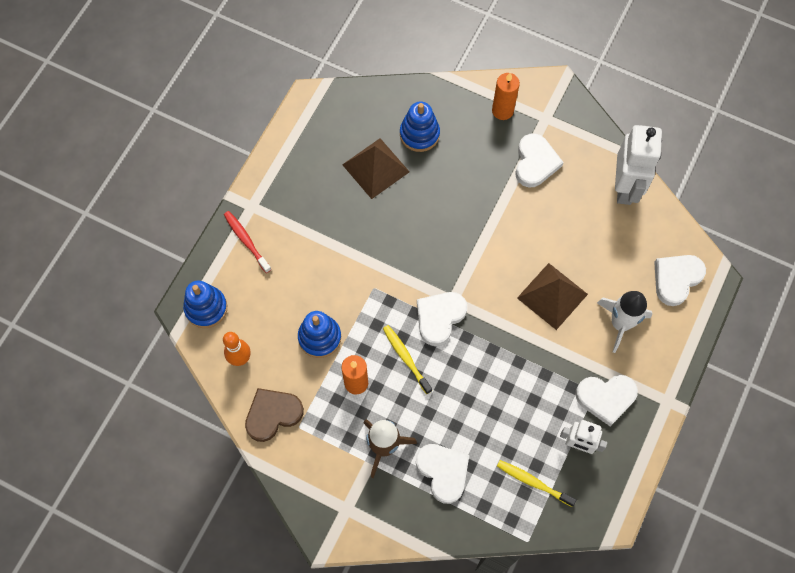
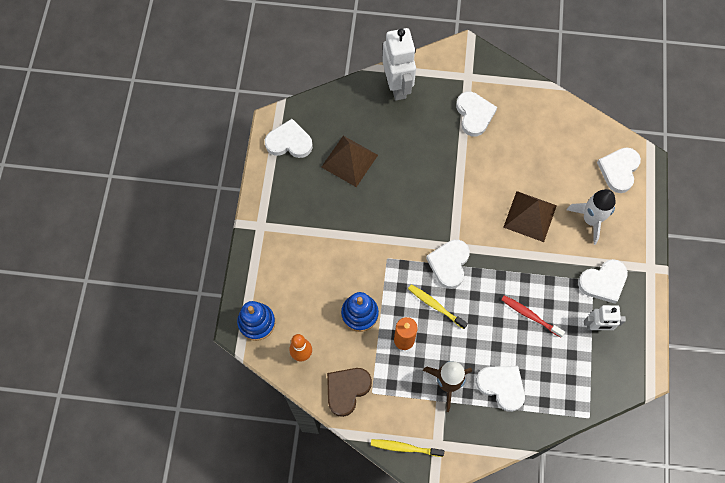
camera: 20 degrees left, 0 degrees up
red toothbrush [224,211,271,273] -> red toothbrush moved to [501,295,565,338]
blue stacking toy [400,102,440,152] -> none
orange candle [492,73,520,120] -> none
yellow toothbrush [497,460,576,507] -> yellow toothbrush moved to [371,439,444,457]
white robot [615,125,662,205] -> white robot moved to [382,28,416,100]
none -> white heart [265,119,313,158]

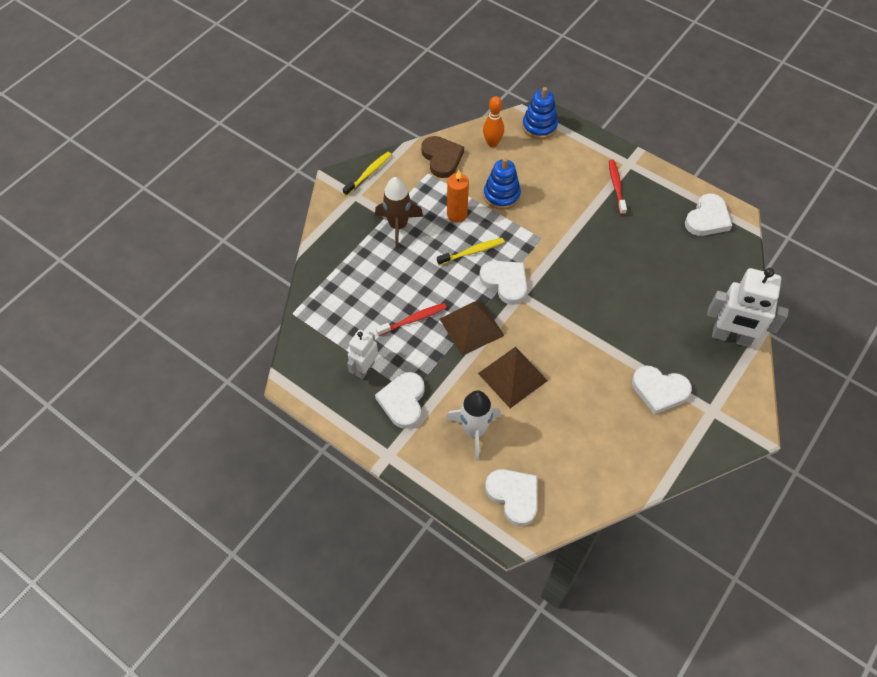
camera: 120 degrees right, 10 degrees down
brown pyramid [321,136,378,187] -> brown pyramid moved to [440,300,505,356]
white heart [476,366,525,412] -> none
none -> red toothbrush [609,159,627,215]

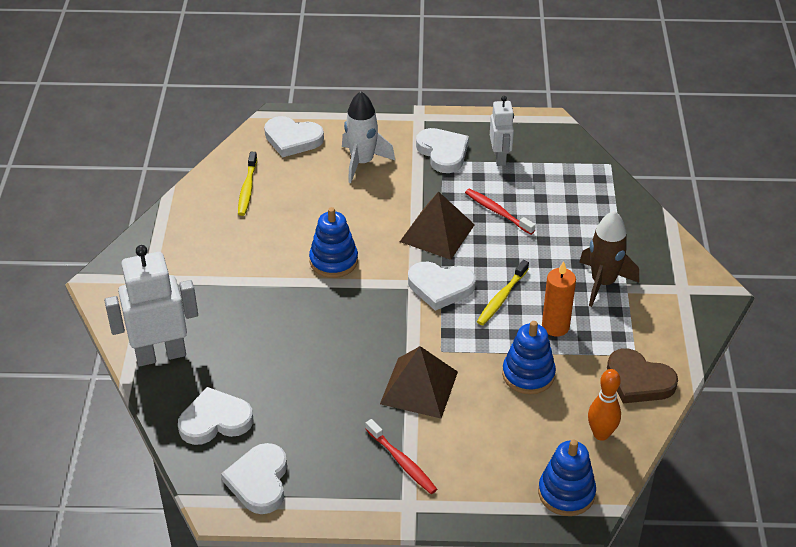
camera: 145 degrees right, 15 degrees down
yellow toothbrush [343,152,392,196] -> yellow toothbrush moved to [238,152,257,216]
red toothbrush [376,303,447,336] -> red toothbrush turned 105 degrees clockwise [465,189,536,235]
brown pyramid [478,347,548,408] -> brown pyramid moved to [380,346,458,418]
white heart [632,366,692,415] -> white heart moved to [178,387,253,445]
none -> blue stacking toy [309,207,358,278]

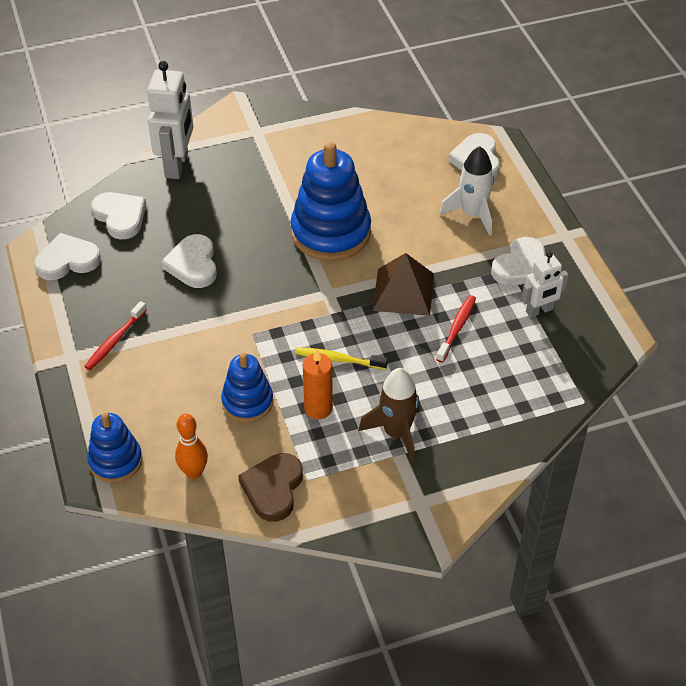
camera: 70 degrees right, 5 degrees up
white robot [104,245,198,366] -> white robot turned 45 degrees clockwise [147,61,193,179]
yellow toothbrush [238,152,257,216] -> none
blue stacking toy [309,207,358,278] -> blue stacking toy [291,142,371,261], size x1.74
brown pyramid [380,346,458,418] -> none
white heart [408,262,476,311] -> white heart moved to [161,234,217,288]

